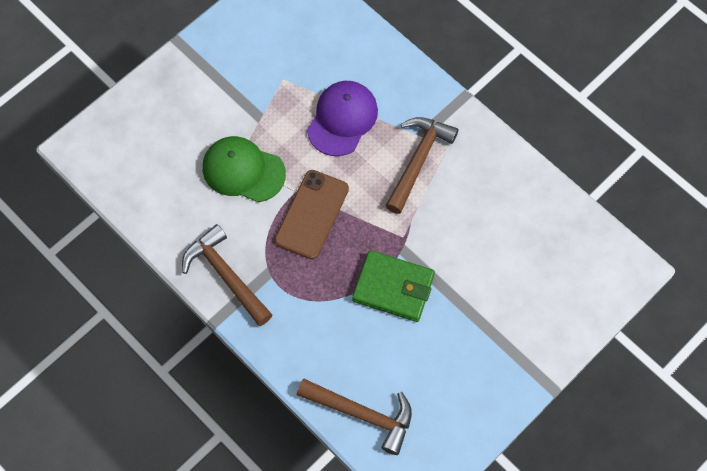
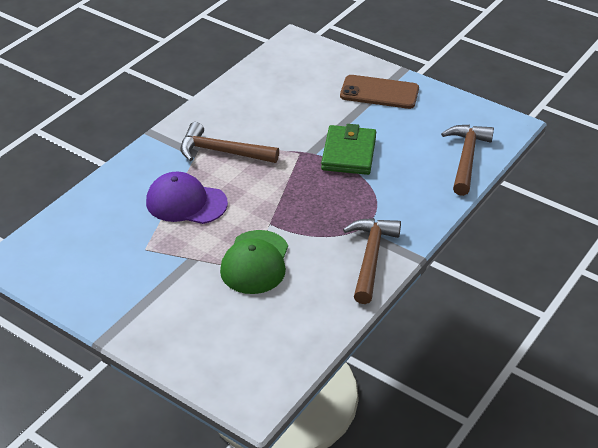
camera: 100 degrees left, 25 degrees down
brown hammer [182,224,272,326] -> brown hammer turned 150 degrees clockwise [343,218,401,304]
brown phone [275,170,349,259] -> brown phone moved to [340,75,419,109]

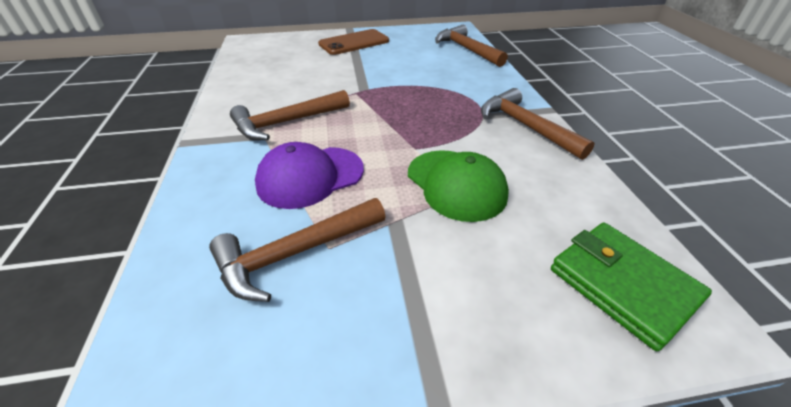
camera: 45 degrees left, 0 degrees up
green wallet [321,124,376,175] -> green wallet moved to [551,222,712,351]
none -> brown hammer [209,198,386,302]

